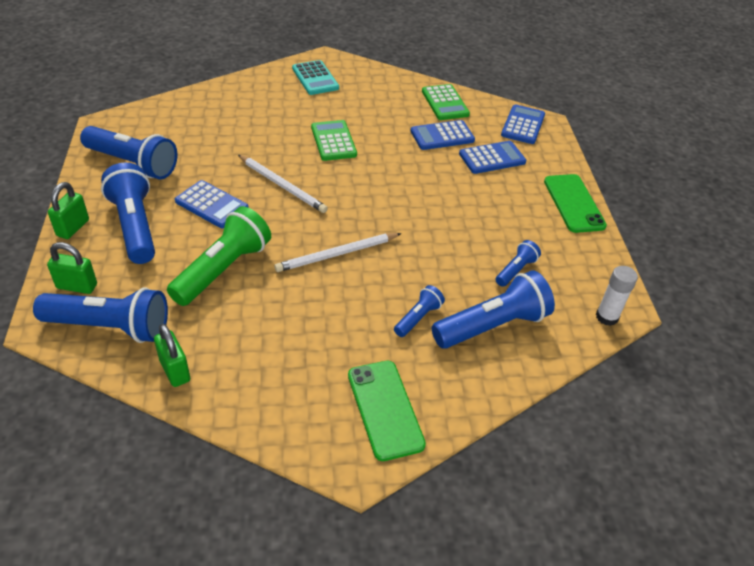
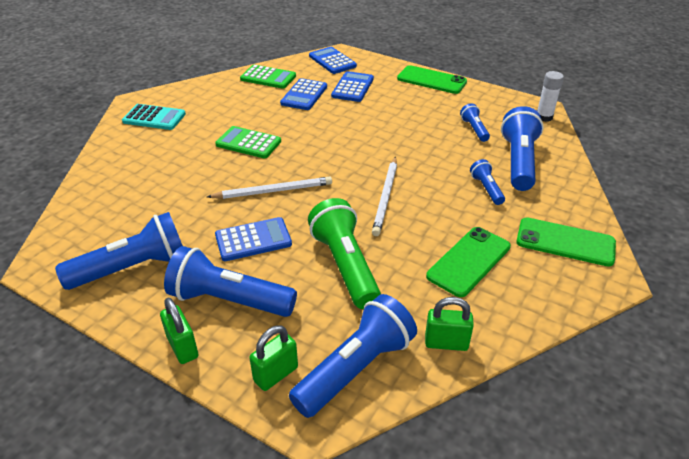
camera: 50 degrees left, 5 degrees down
none -> green phone [426,227,511,297]

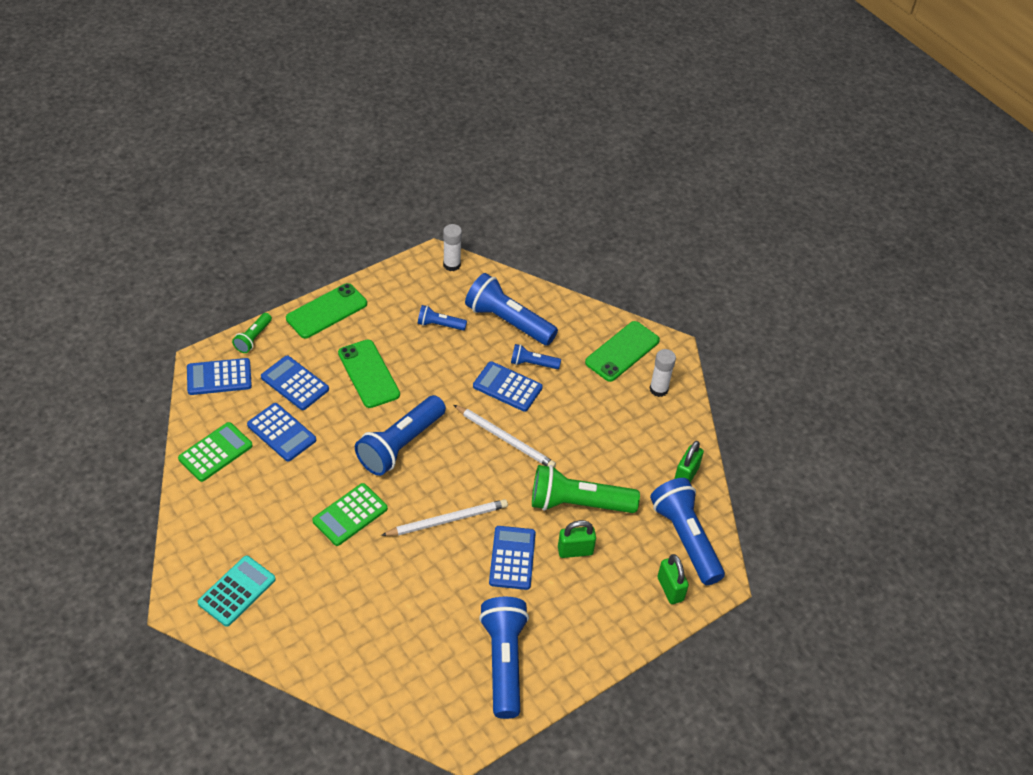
camera: 70 degrees left, 10 degrees up
green padlock [160,298,198,364] -> green padlock moved to [558,520,596,558]
blue flashlight [164,246,297,317] -> blue flashlight moved to [355,395,446,476]
white pencil [207,176,332,199] -> white pencil turned 60 degrees clockwise [381,499,508,536]
green phone [426,227,511,297] -> green phone moved to [338,339,400,408]
none -> green flashlight [232,313,272,353]
none -> blue calculator [473,361,543,412]
none -> white glue stick [650,349,676,397]

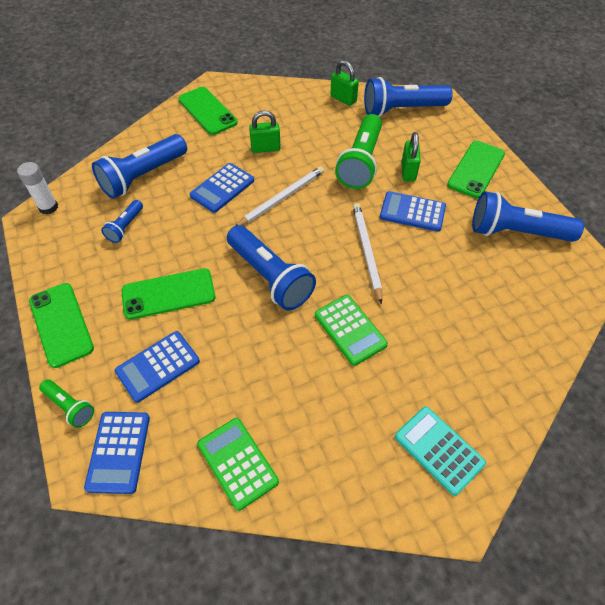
camera: 75 degrees left, 5 degrees up
blue calculator [247,403,316,461] -> none
blue flashlight [511,344,561,369] -> none
white glue stick [650,349,676,397] -> none
green padlock [658,554,689,604] -> green padlock moved to [249,111,281,153]
none -> green phone [447,141,505,198]

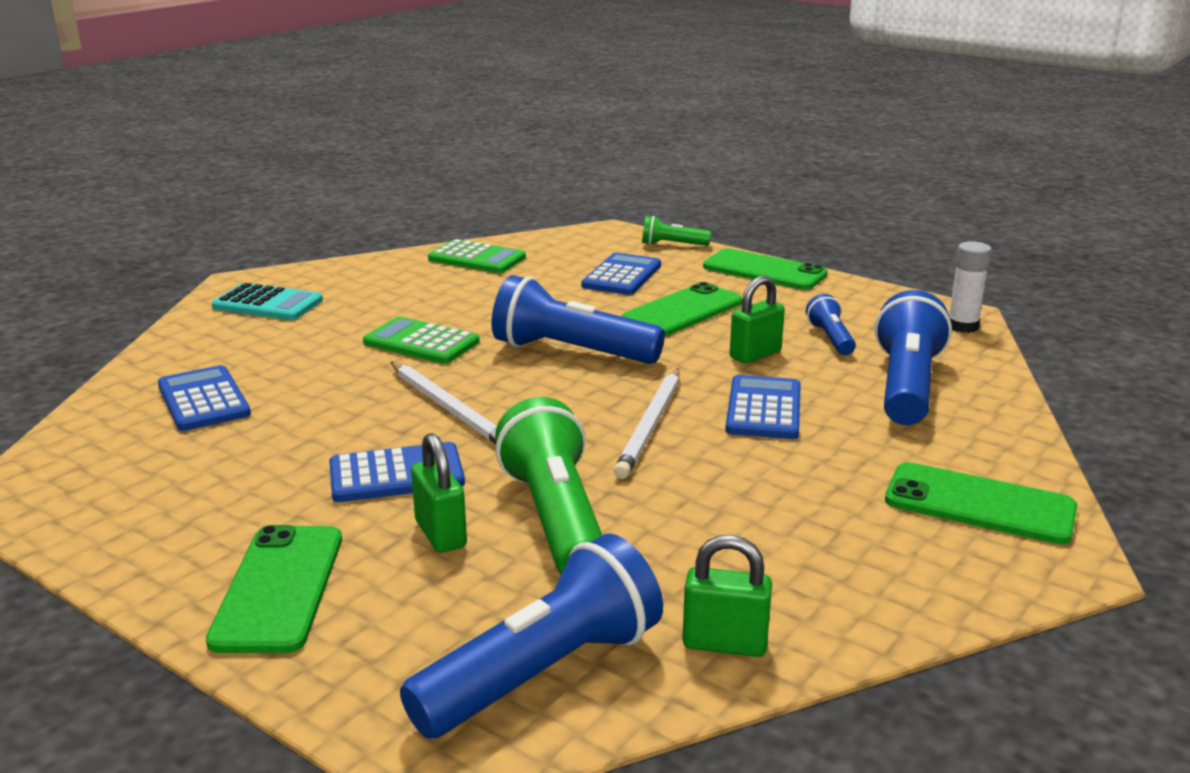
camera: 150 degrees right, 30 degrees down
blue calculator [84,412,150,494] -> blue calculator moved to [158,365,251,431]
green padlock [249,111,281,153] -> green padlock moved to [730,276,785,364]
blue flashlight [472,191,584,242] -> none

